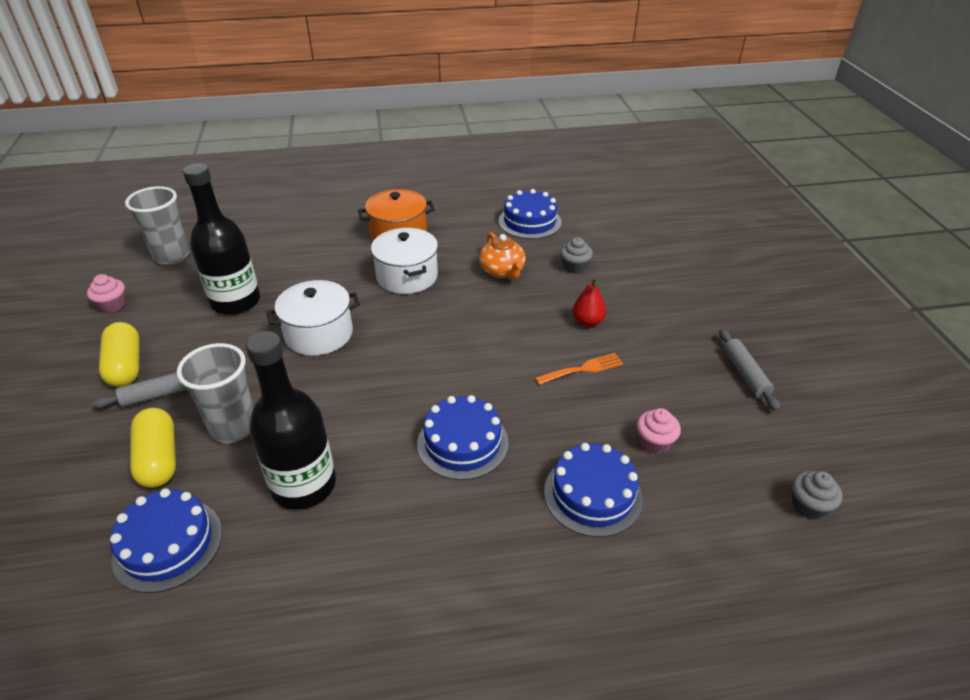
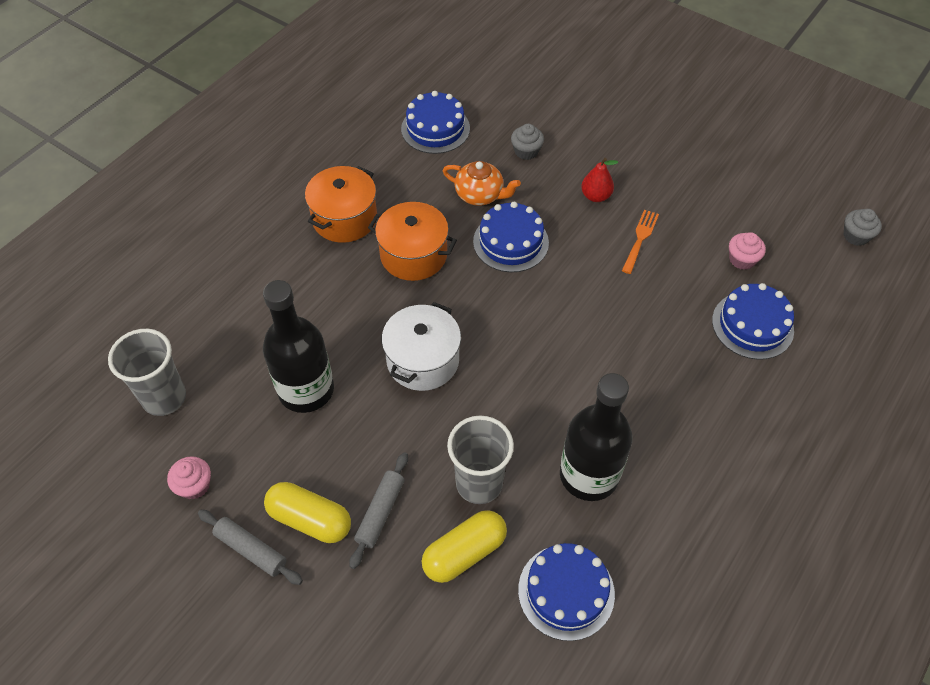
camera: 45 degrees left, 15 degrees up
yellow capsule [130,408,176,488] -> yellow capsule turned 60 degrees counterclockwise [422,510,507,583]
white pot [371,228,438,294] -> orange pot [368,202,457,281]
blue cake [417,395,509,480] -> blue cake moved to [473,202,549,272]
grey rolling pin [719,329,780,411] -> grey rolling pin moved to [198,510,303,585]

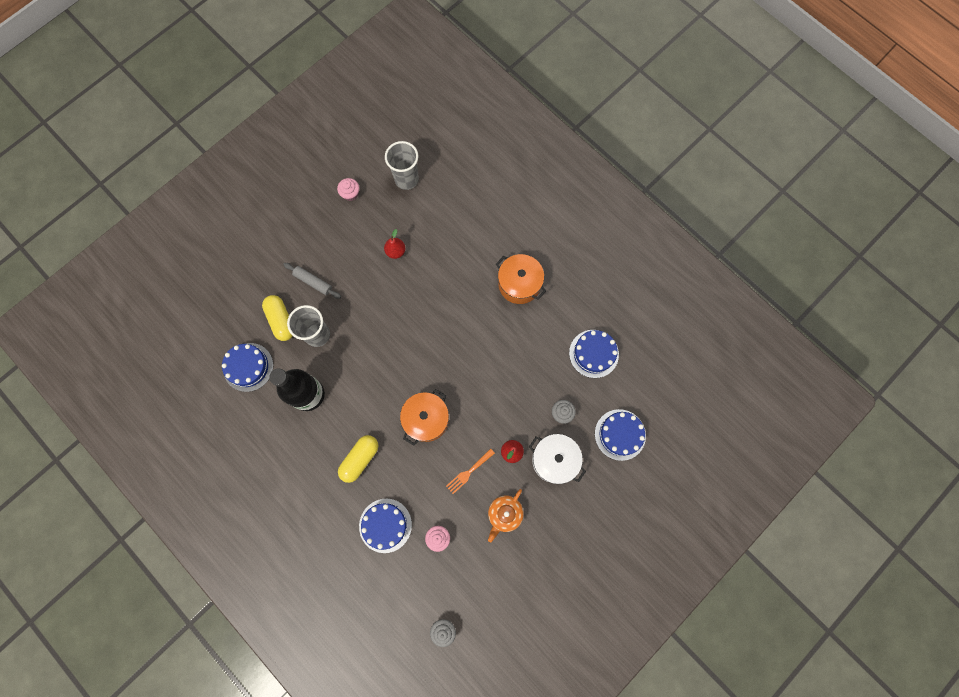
camera: 100 degrees right, 20 degrees up
grey rolling pin [198,510,303,585] -> none
black bottle [263,280,334,413] -> red pear [384,229,405,259]
yellow capsule [264,482,351,543] -> yellow capsule moved to [338,435,378,483]
orange pot [368,202,457,281] -> orange pot moved to [400,389,449,446]
white pot [382,302,461,391] -> white pot moved to [529,434,586,484]
orange teapot [443,161,521,206] -> orange teapot moved to [488,489,524,542]
blue cake [473,202,549,272] -> blue cake moved to [595,409,646,461]
orange fork [622,210,659,274] -> orange fork turned 105 degrees clockwise [446,448,495,494]

